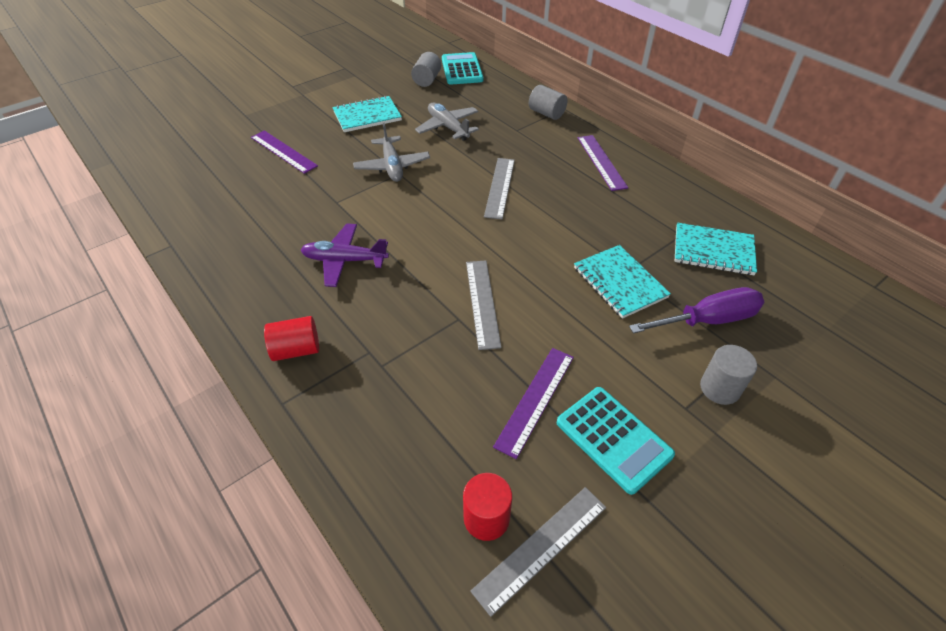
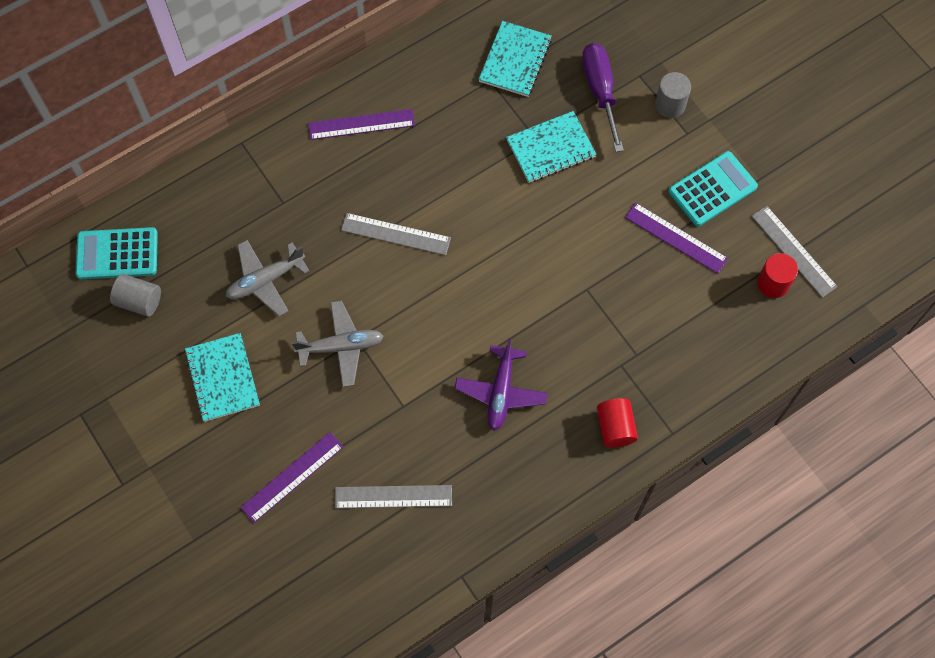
camera: 85 degrees left, 20 degrees up
grey ruler [466,260,502,350] -> grey ruler moved to [335,485,452,508]
grey cylinder [529,85,567,120] -> none

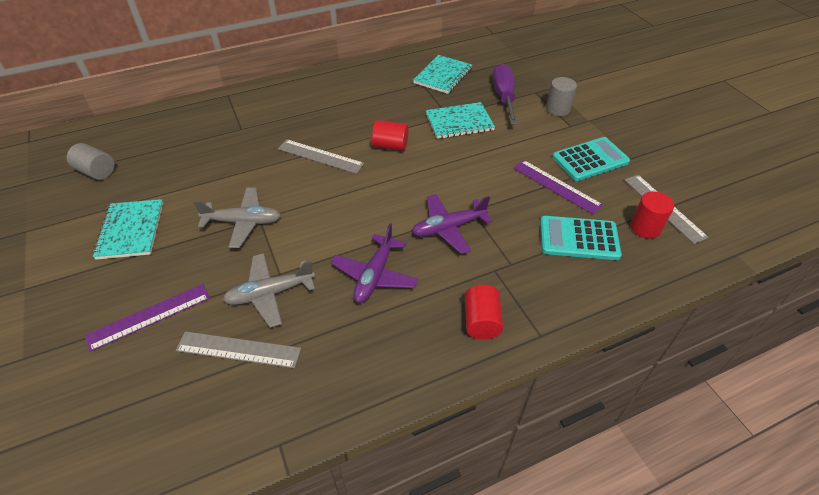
camera: 10 degrees right, 20 degrees down
turquoise calculator [76,227,158,279] -> turquoise calculator moved to [540,216,622,260]
grey plane [226,240,309,316] -> grey plane moved to [223,253,315,328]
purple ruler [308,109,415,140] -> none
none -> red cylinder [372,120,409,151]
none -> purple plane [412,194,492,254]

